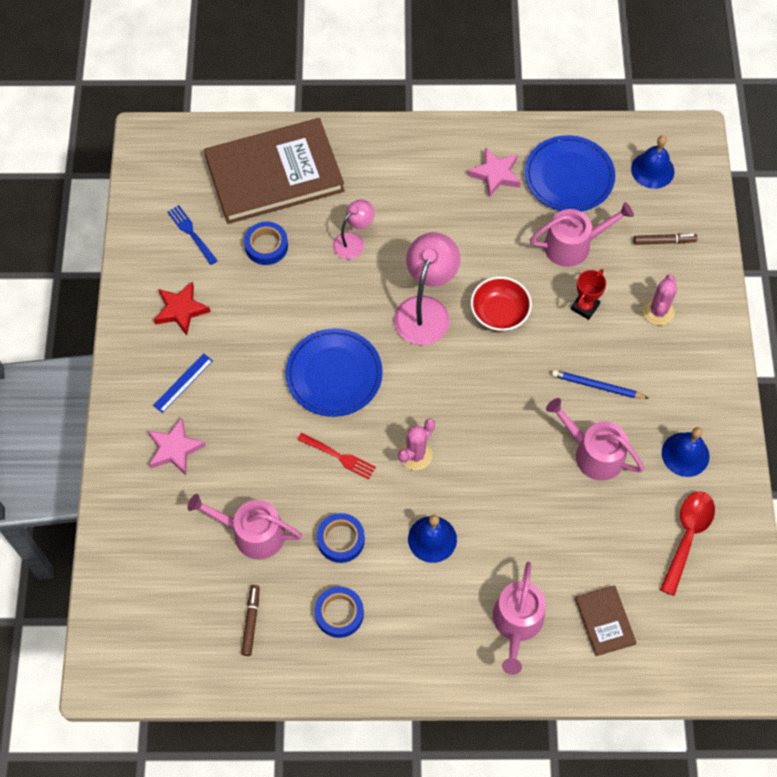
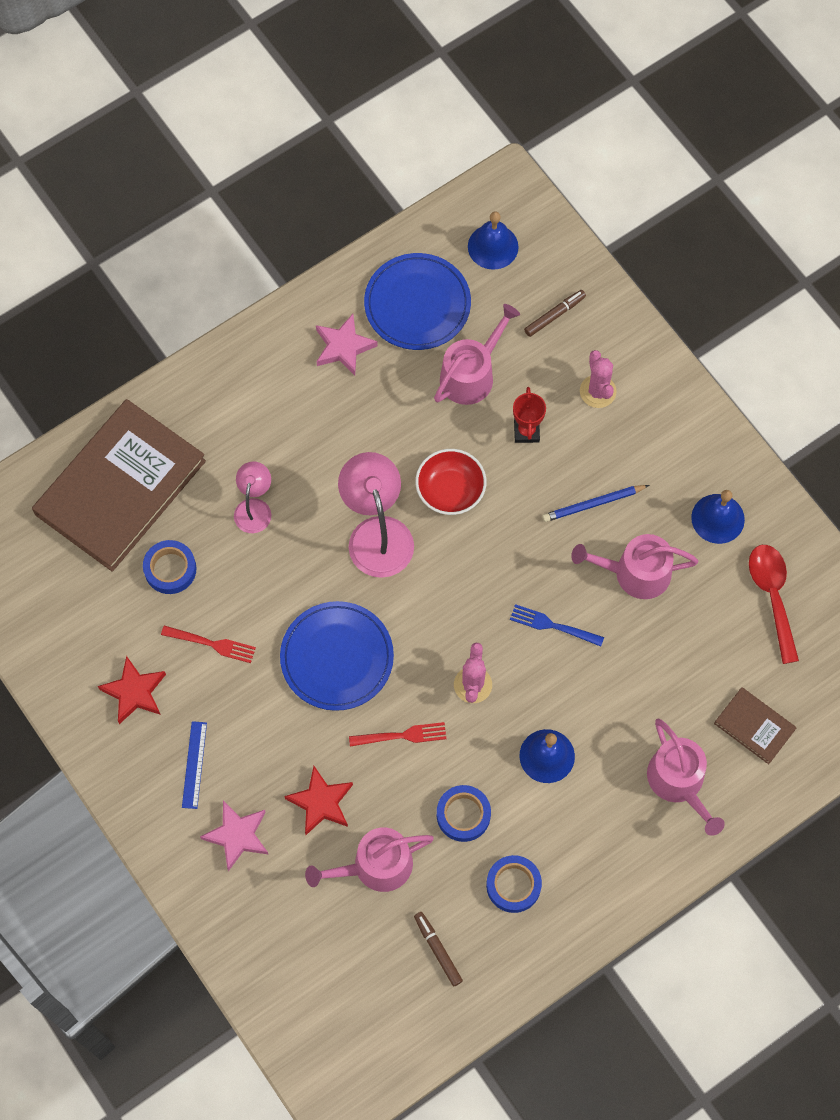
camera: 35 degrees left, 5 degrees up
blue fork [167,205,218,265] -> blue fork moved to [510,604,604,647]
none -> red fork [161,625,256,663]
none -> red star [284,766,353,835]

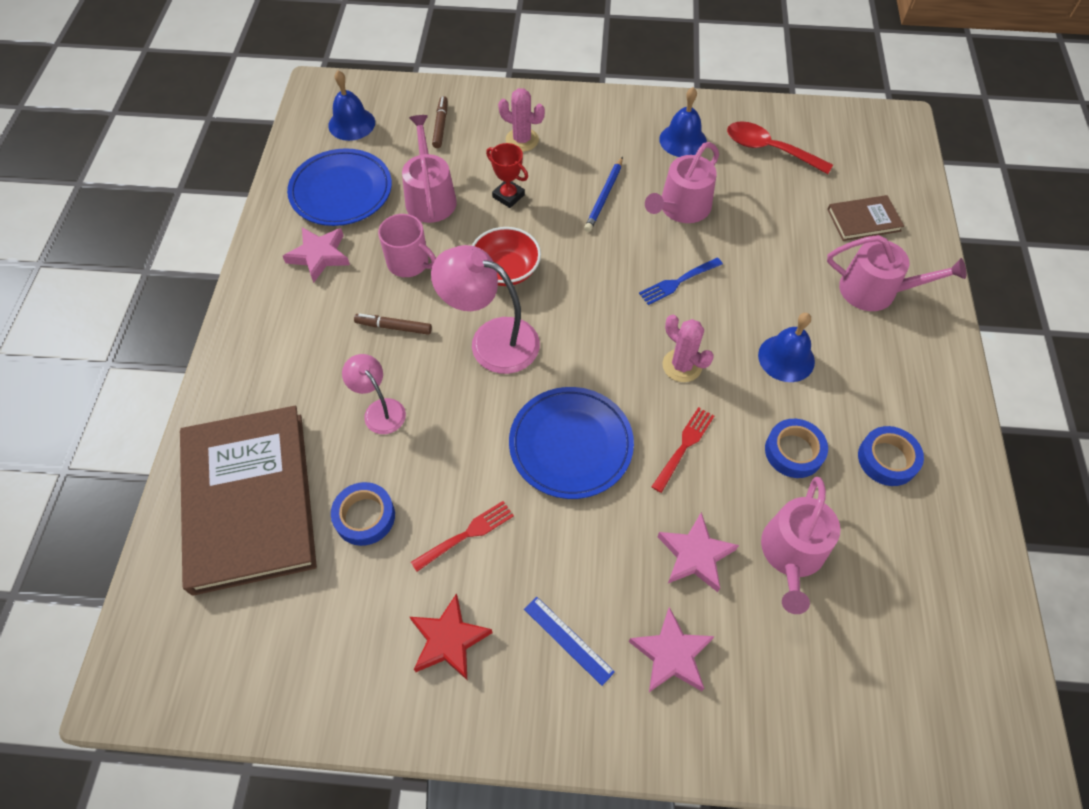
camera: 50 degrees left, 10 degrees down
red star [284,766,353,835] -> pink star [658,512,739,592]
brown marker [414,912,463,986] -> brown marker moved to [354,314,432,335]
none -> pink mug [378,214,436,277]

